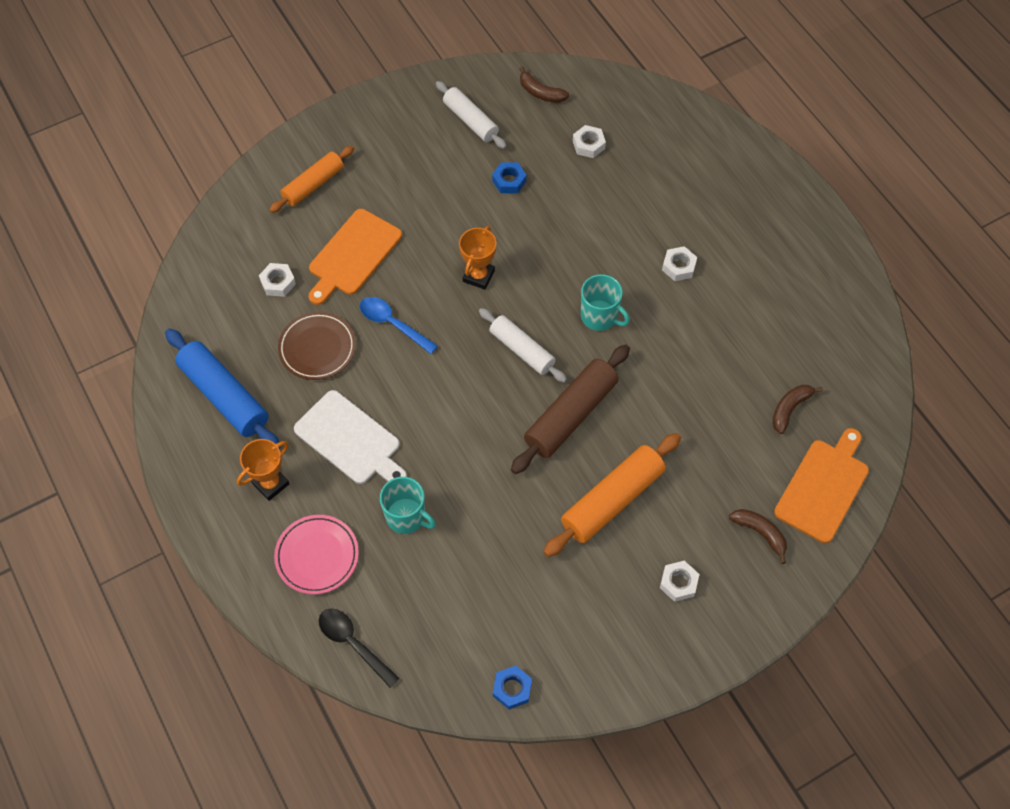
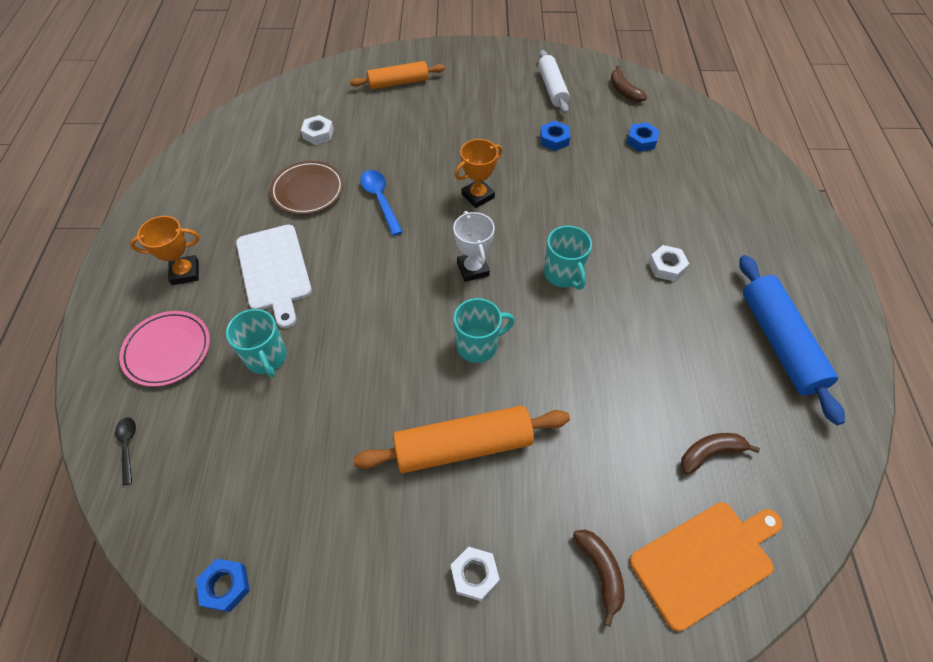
camera: 30 degrees right, 5 degrees down
blue rolling pin [165,328,280,449] -> blue rolling pin moved to [739,255,845,425]
orange cutting board [309,209,402,305] -> none
black spoon [319,609,400,688] -> black spoon [115,417,136,486], size x0.63
white rolling pin [479,308,567,383] -> white trophy [453,211,495,282]
brown rolling pin [511,344,630,474] -> turquoise mug [454,298,515,363]
white nut [573,125,606,158] -> blue nut [627,122,659,152]

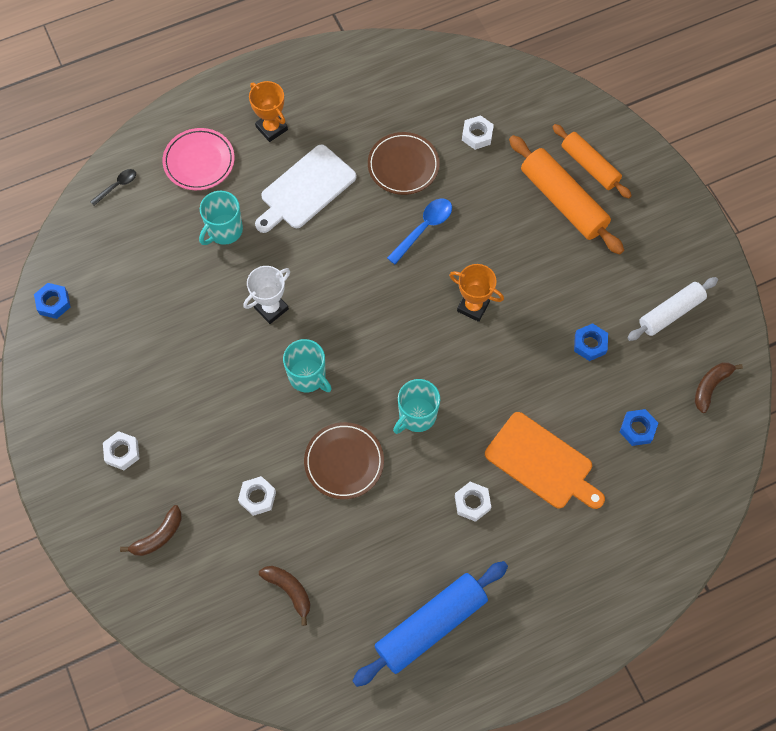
camera: 65 degrees right, 10 degrees up
orange rolling pin [353,405,570,473] -> orange rolling pin moved to [509,135,624,255]
white trophy [453,211,495,282] -> white trophy moved to [243,266,290,324]
orange cutting board [630,502,783,631] -> orange cutting board moved to [485,412,605,509]
none -> white nut [238,476,276,516]
none -> brown plate [304,422,384,499]

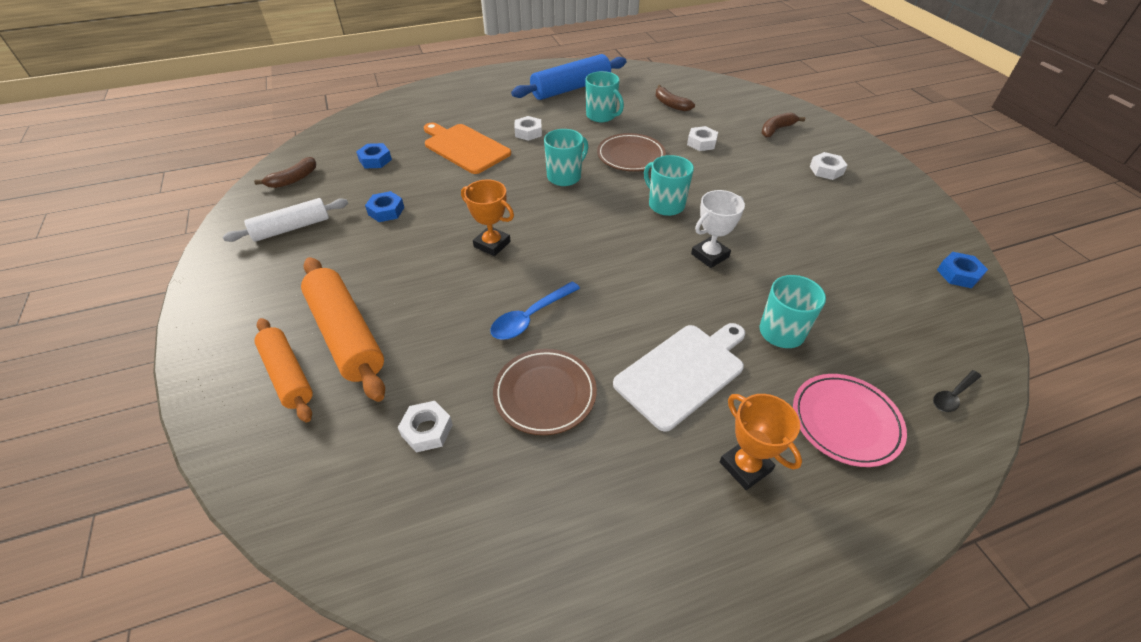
camera: 175 degrees left, 20 degrees down
none -> turquoise mug [585,71,624,122]

